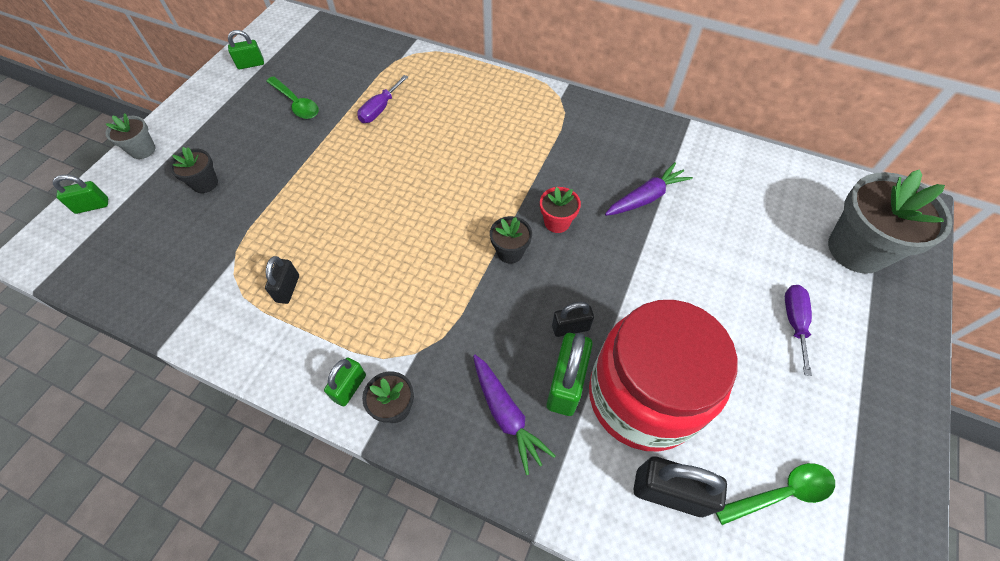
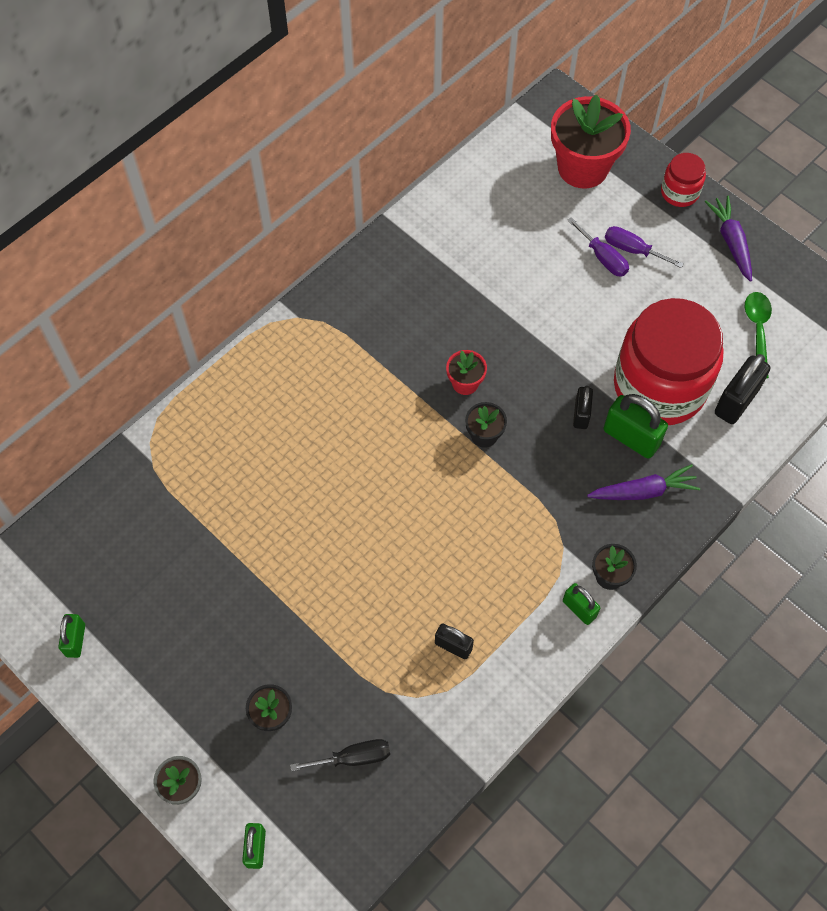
camera: 70 degrees left, 5 degrees up
green spoon [266,76,319,119] -> none
purple screwdriver [357,75,408,123] -> purple screwdriver moved to [567,217,629,277]
purple carrot [605,162,693,216] -> purple carrot moved to [705,196,752,282]
grey flower pot [828,169,952,274] -> red flower pot [551,94,631,188]
none -> black screwdriver [290,739,390,771]
none -> red jar [661,153,706,207]

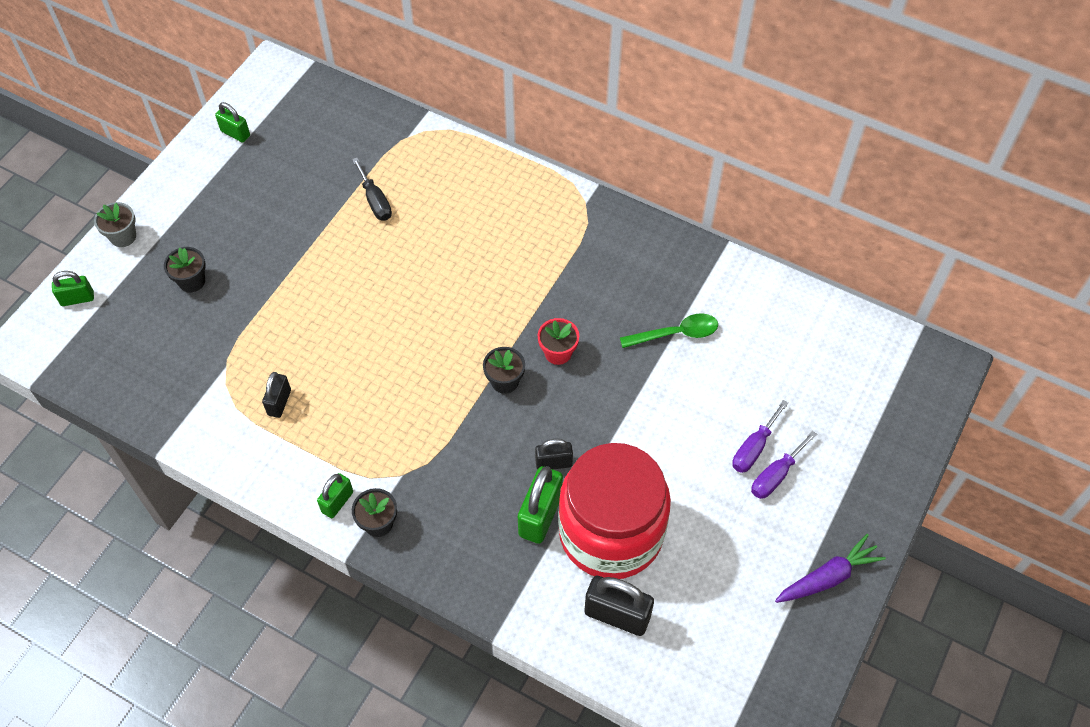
camera: 75 degrees right, 5 degrees down
green padlock [58,614,85,658] -> green padlock turned 45 degrees clockwise [215,102,250,143]
black screwdriver [290,739,390,771] -> black screwdriver moved to [352,158,392,221]
red flower pot [551,94,631,188] -> none
purple carrot [587,464,700,500] -> none
purple screwdriver [605,226,684,268] -> purple screwdriver turned 150 degrees counterclockwise [751,431,817,499]
red jar [661,153,706,207] -> none
green spoon [745,292,772,378] -> green spoon moved to [620,313,718,348]

